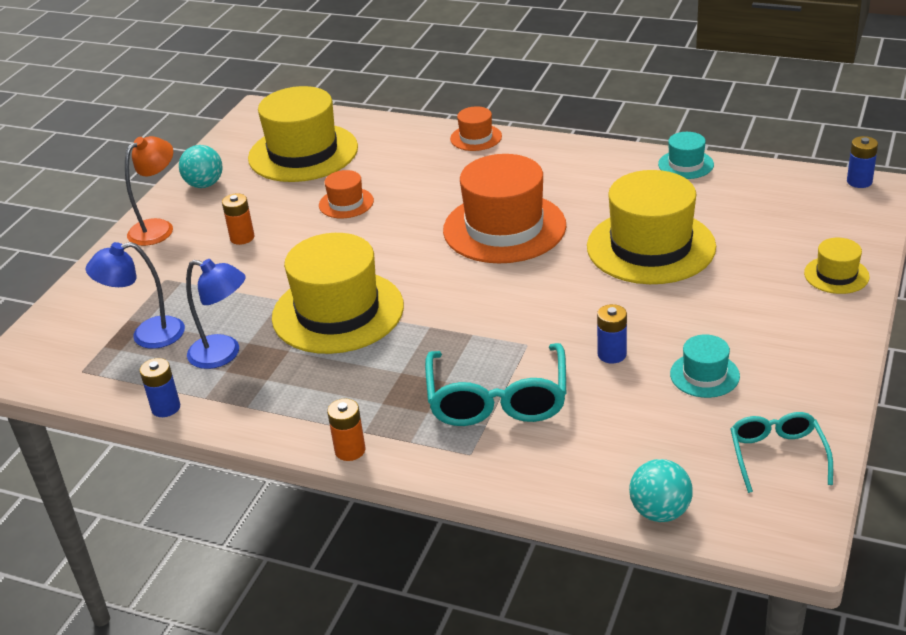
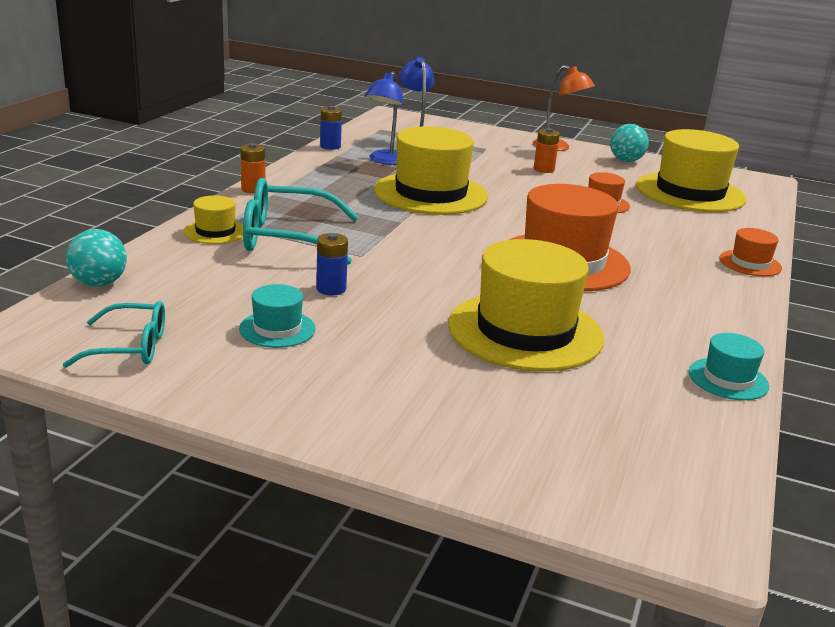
camera: 85 degrees right, 10 degrees down
yellow hat [804,238,870,294] -> yellow hat moved to [184,195,243,244]
blue battery [847,136,878,188] -> none

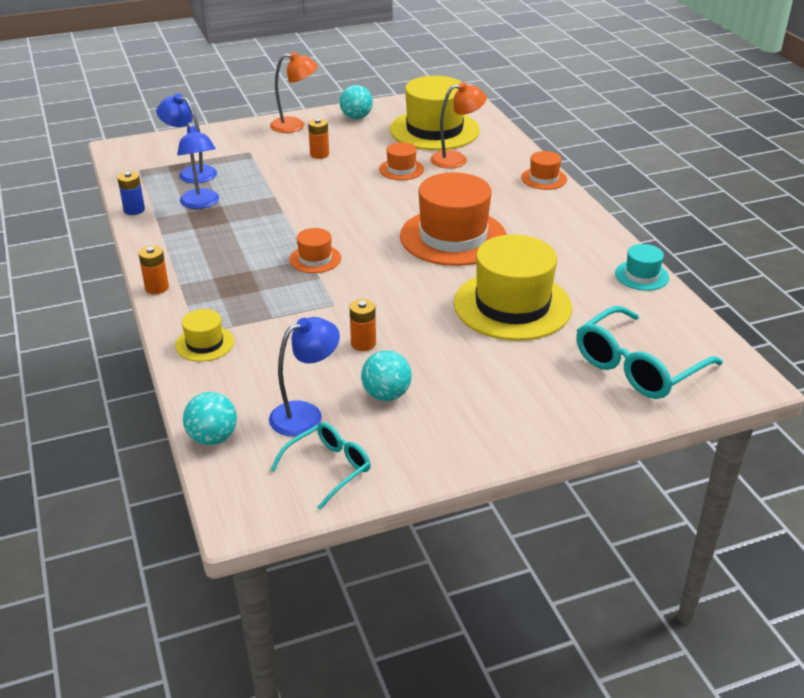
camera: 40 degrees left, 10 degrees up
turquoise hat [239,284,316,348] -> turquoise ball [361,350,412,401]
turquoise glasses [243,178,359,265] -> turquoise glasses moved to [576,306,723,399]
blue battery [316,233,348,295] -> orange battery [349,299,376,351]
yellow hat [374,126,488,215] -> none
none -> blue lamp [269,317,340,436]
none -> orange hat [289,228,341,273]
none -> orange lamp [430,82,487,169]

